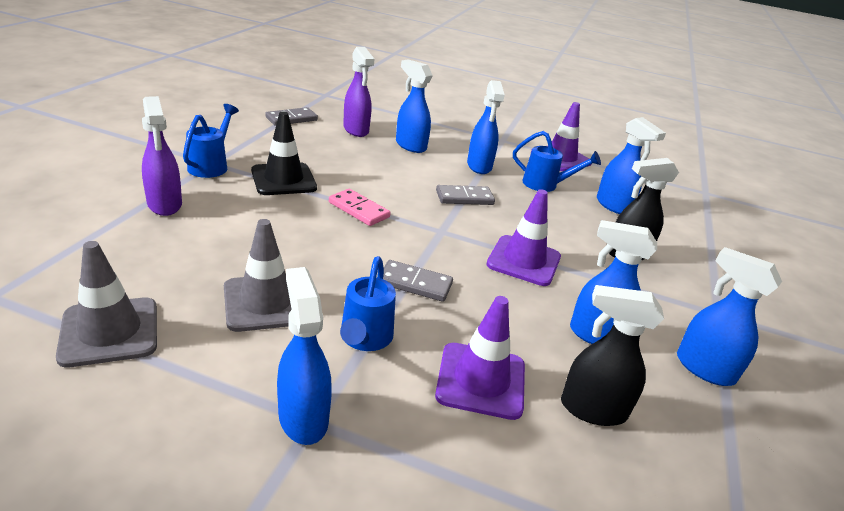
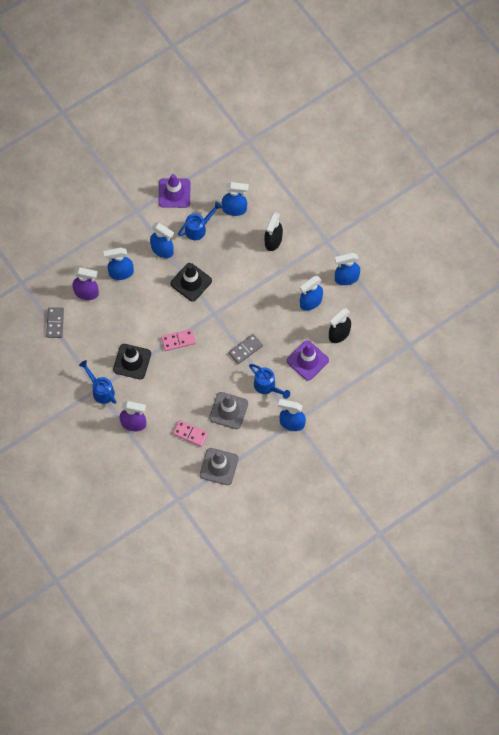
camera: 50 degrees left, 35 degrees up
grey domino [436,185,495,205] -> black traffic cone [170,263,212,301]
purple traffic cone [486,189,561,286] -> none
none -> pink domino [173,420,208,447]

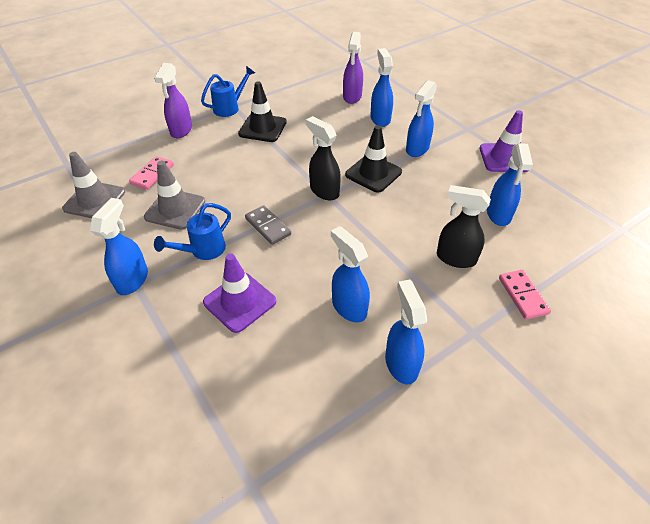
camera: 90 degrees right, 20 degrees down
grey domino [46,307,64,338] -> none
pink domino [161,329,196,351] -> pink domino moved to [499,270,551,320]
blue watering can [178,202,222,240] -> none
black spray bottle [329,308,351,343] -> black spray bottle moved to [306,116,341,200]

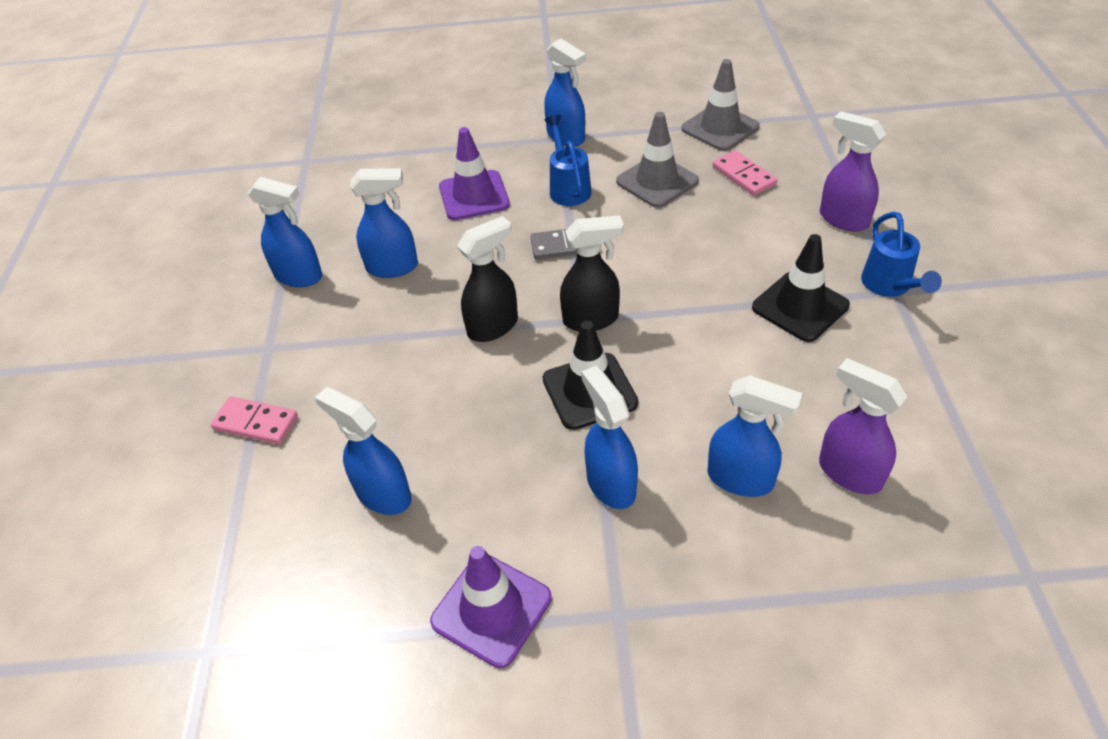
camera: 125 degrees right, 0 degrees up
black spray bottle [437,185,491,268] -> black spray bottle moved to [457,216,518,342]

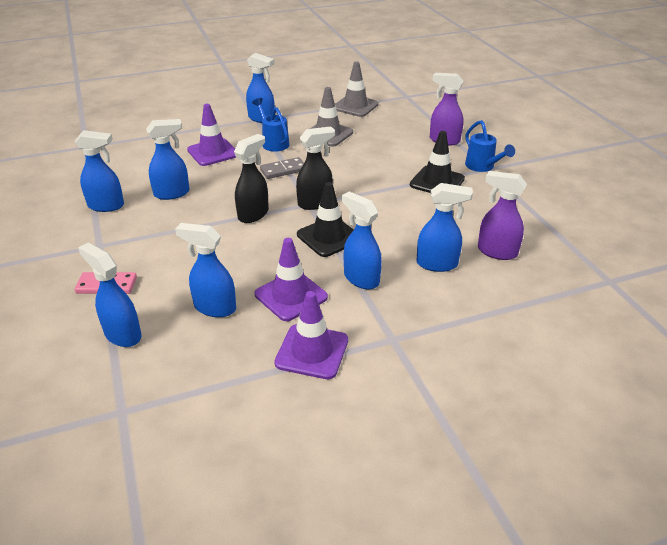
camera: 20 degrees left, 10 degrees down
pink domino [713,150,777,196] -> none
none -> blue spray bottle [78,242,142,347]
none -> purple traffic cone [255,238,328,321]

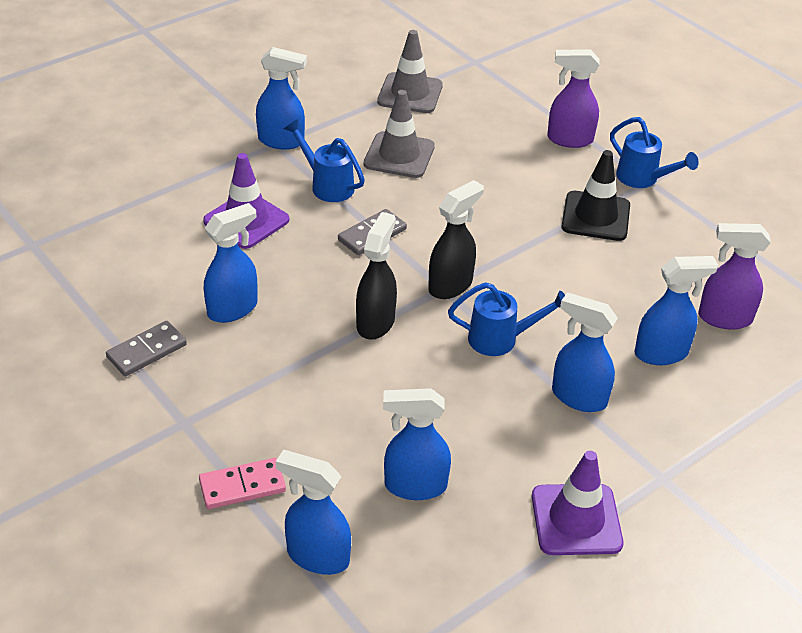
camera: 20 degrees left, 5 degrees up
blue spray bottle [74,130,124,212] -> grey domino [106,321,187,376]
purple traffic cone [255,238,328,321] -> none
black traffic cone [297,182,353,257] -> blue watering can [448,282,565,356]

